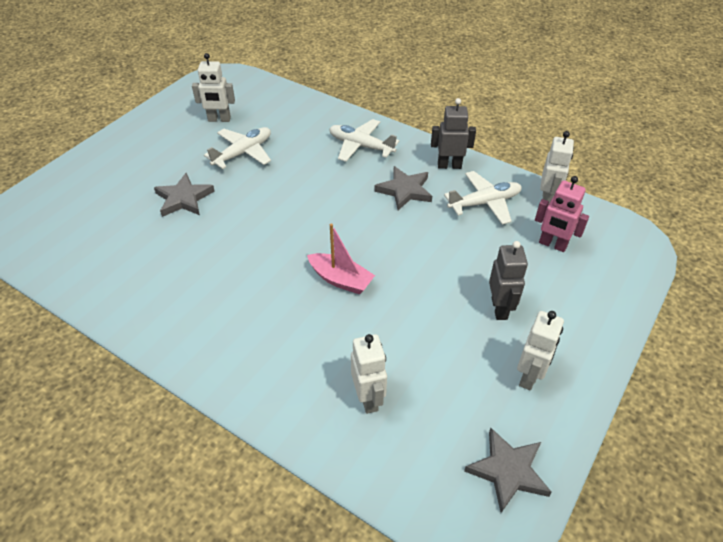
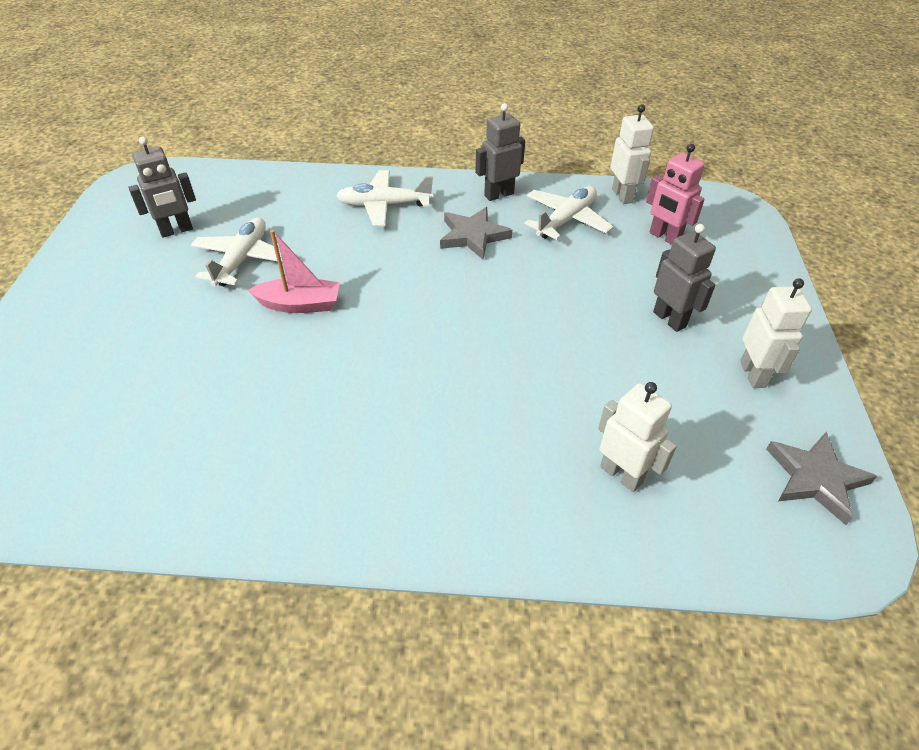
camera: 30 degrees left, 0 degrees up
grey star [154,173,215,217] -> none
white robot [192,53,235,122] -> grey robot [128,136,196,238]
pink boat [307,223,375,294] -> pink boat moved to [248,230,340,313]
pink robot [535,176,589,252] -> pink robot turned 45 degrees clockwise [646,144,705,245]

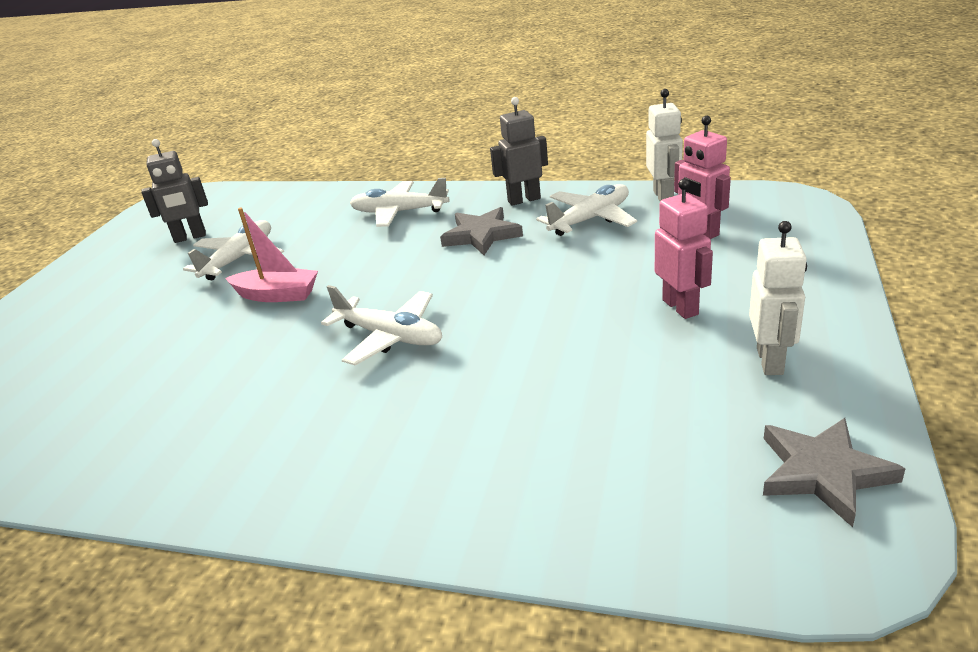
camera: 15 degrees right, 15 degrees down
white robot [598,382,677,492] -> none
grey robot [653,224,716,332] -> pink robot [655,179,713,319]
none -> white plane [321,285,442,366]

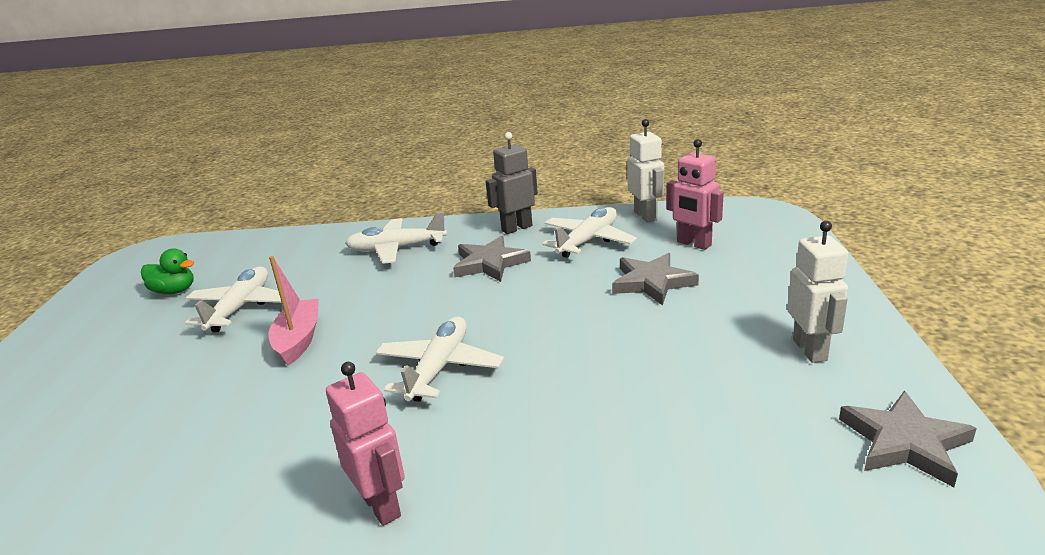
camera: 15 degrees left, 5 degrees down
grey robot [141,139,208,243] -> green duck [141,249,194,294]
pink boat [225,208,318,302] -> pink boat turned 90 degrees counterclockwise [269,256,319,365]
white plane [321,285,442,366] -> white plane turned 90 degrees counterclockwise [375,316,504,402]
pink robot [655,179,713,319] -> pink robot moved to [326,362,405,526]
none -> grey star [612,253,699,306]

